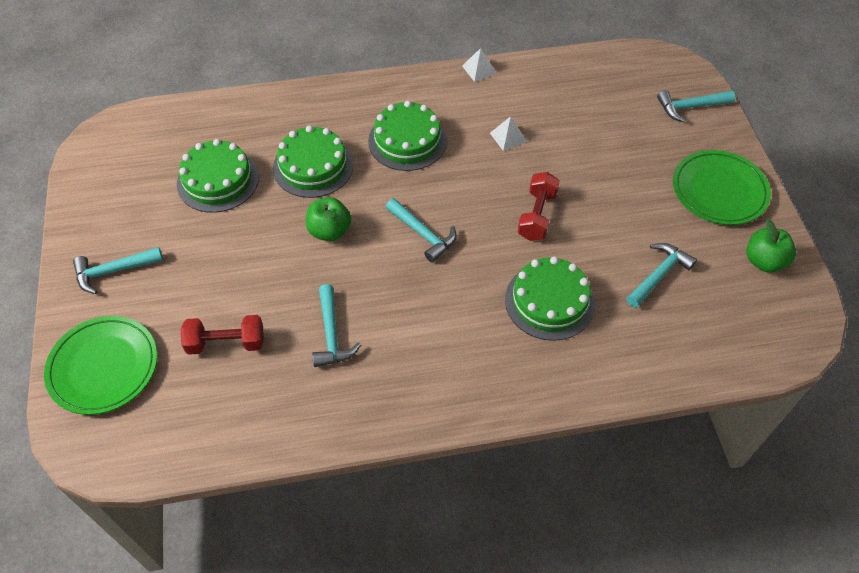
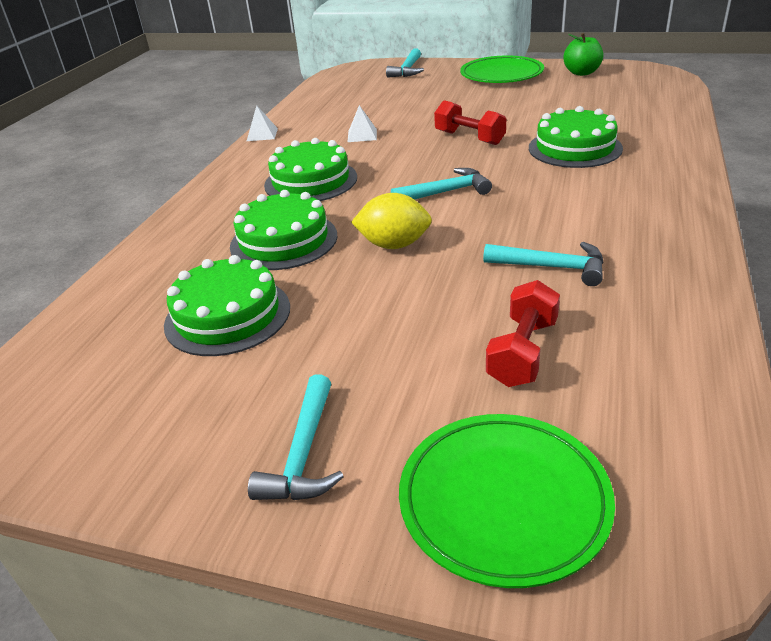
camera: 60 degrees left, 20 degrees down
green apple [306,197,351,241] -> yellow lemon [351,193,432,249]
turquoise hammer [626,243,697,308] -> none

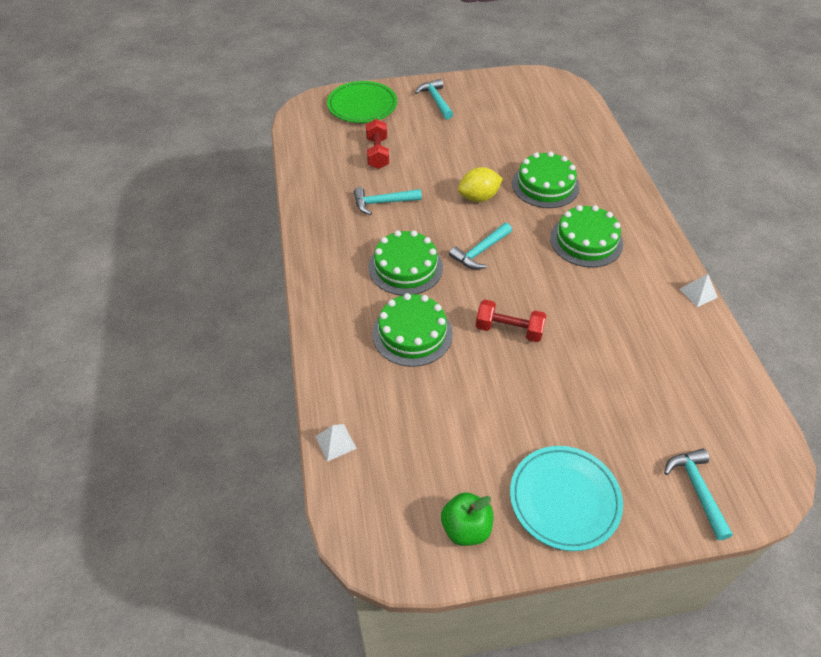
camera: 150 degrees right, 15 degrees up
green cake [164,255,290,356] -> green cake moved to [369,230,443,295]
white pyramid [348,105,377,142] -> white pyramid moved to [315,424,357,462]
green plate [460,56,544,83] -> turquoise plate [510,446,623,551]

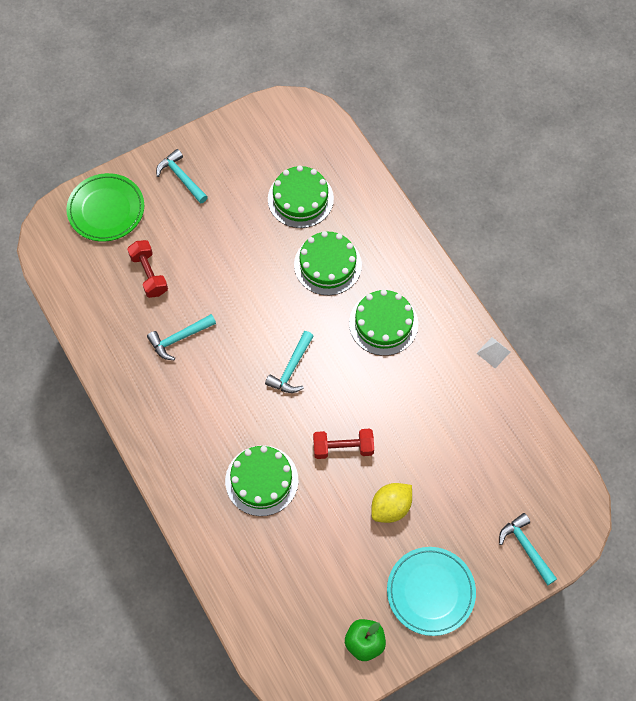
camera: 20 degrees left, 15 degrees up
white pyramid [315,424,357,462] -> none
green cake [369,230,443,295] -> green cake moved to [268,166,334,228]
yellow lemon [458,167,503,202] -> yellow lemon moved to [371,483,412,523]

